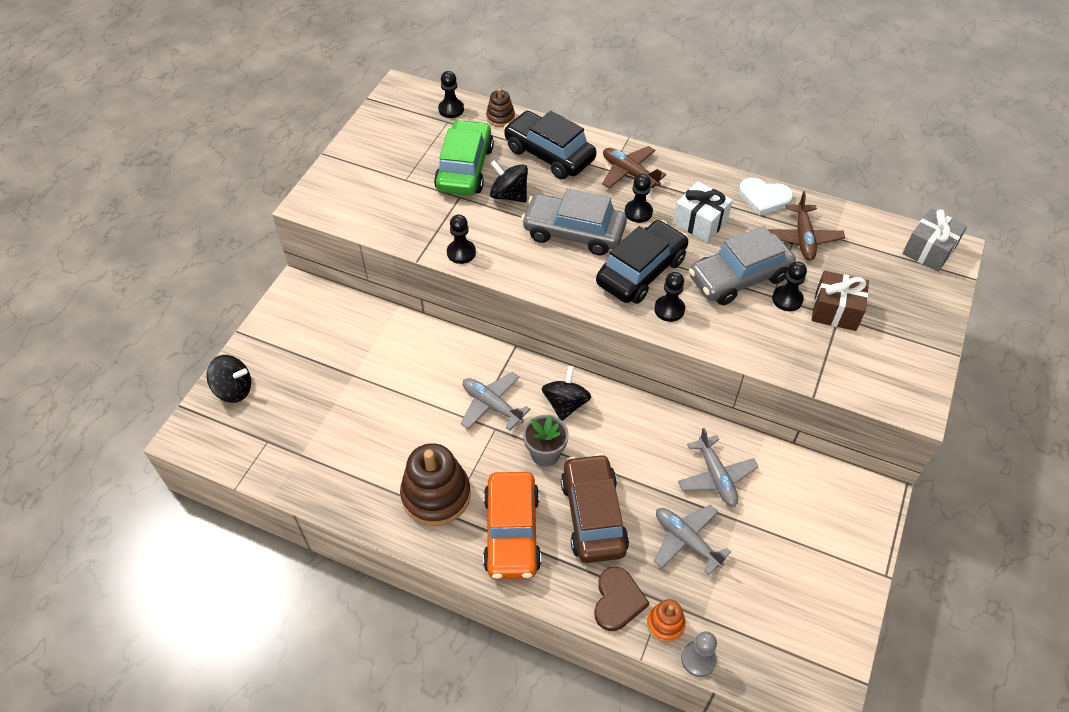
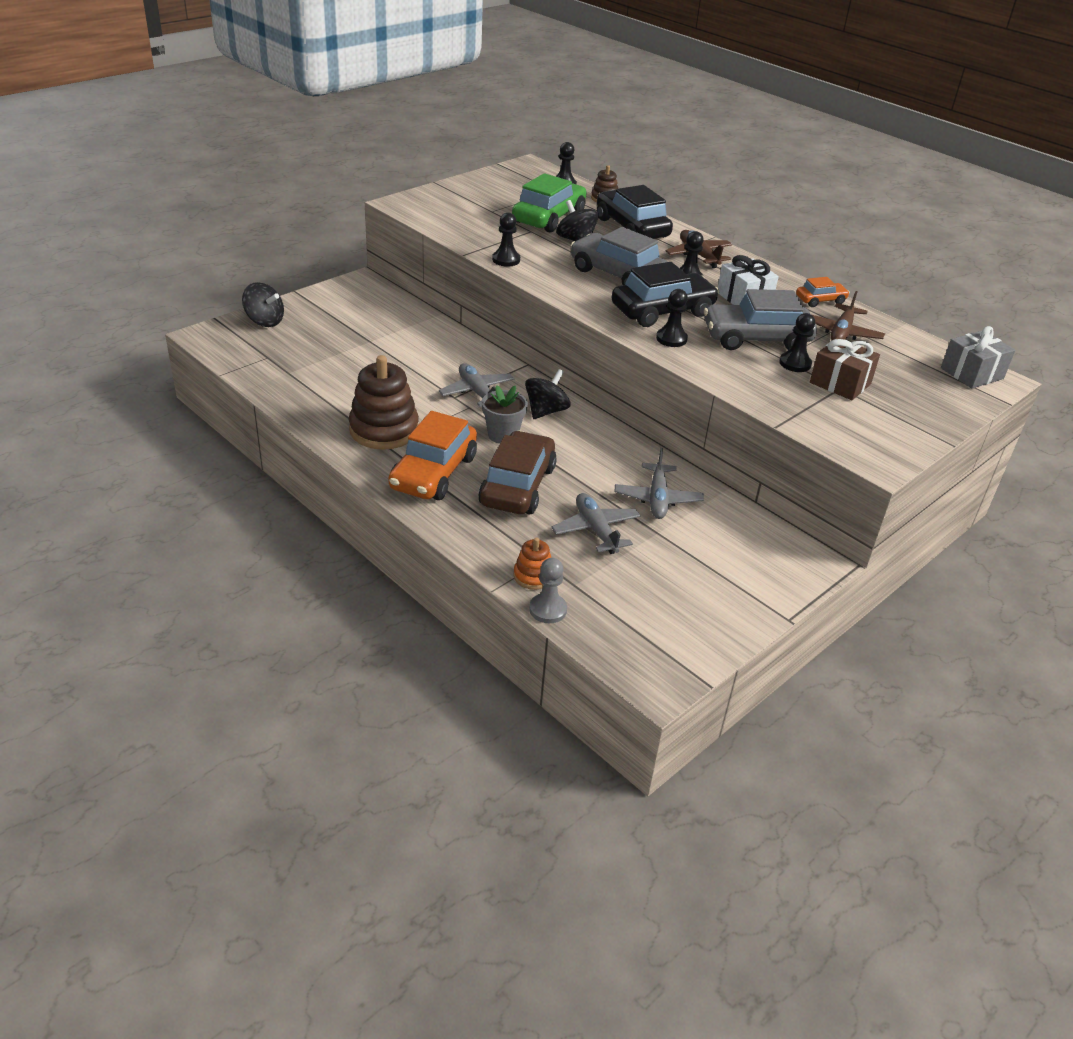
camera: 20 degrees right, 15 degrees down
brown heart [594,567,649,631] -> none
white heart [739,178,793,216] -> orange car [796,277,850,307]

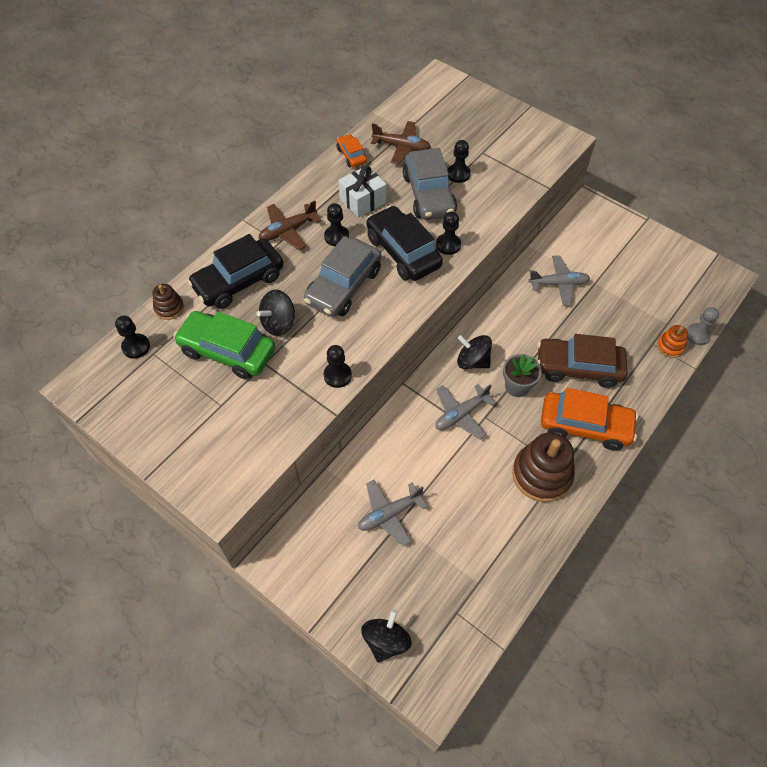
camera: 95 degrees left, 20 degrees up
grey plane [551,493,641,554] -> grey plane moved to [358,480,427,546]
brown gift [810,337,880,400] -> none
grey gift [941,326,1015,389] -> none

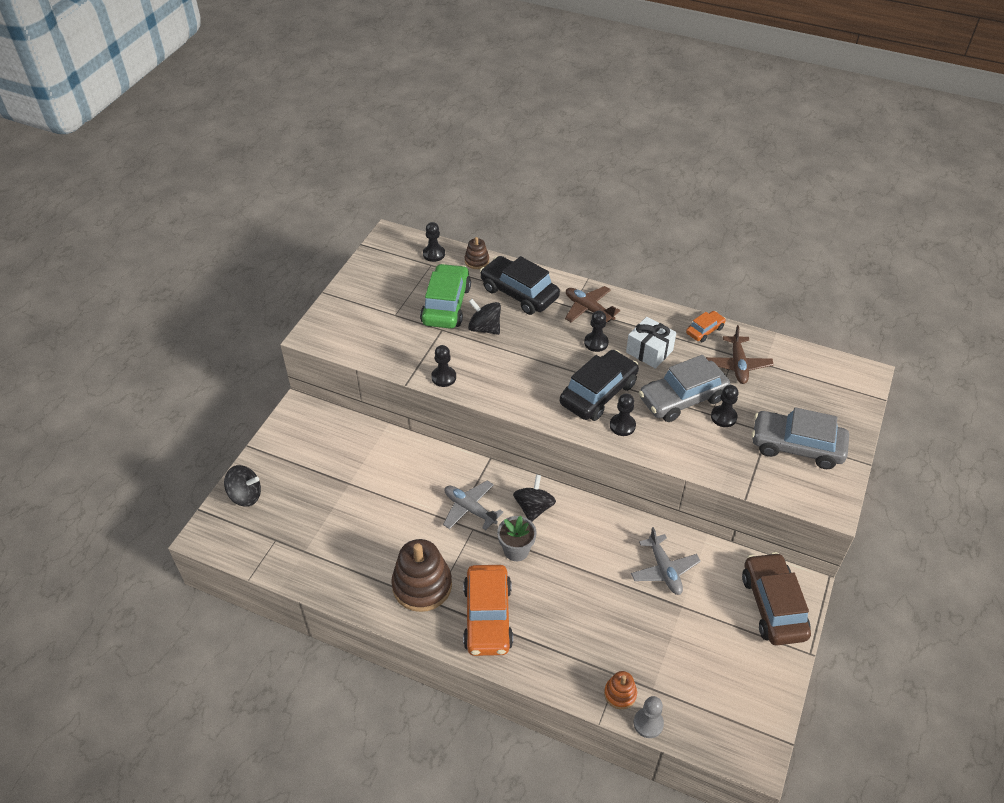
camera: 75 degrees right, 10 degrees down
grey car [304,236,381,317] -> grey car moved to [751,407,849,469]
grey plane [358,480,427,546] -> none
brown car [537,334,627,388] -> brown car moved to [742,552,811,645]

